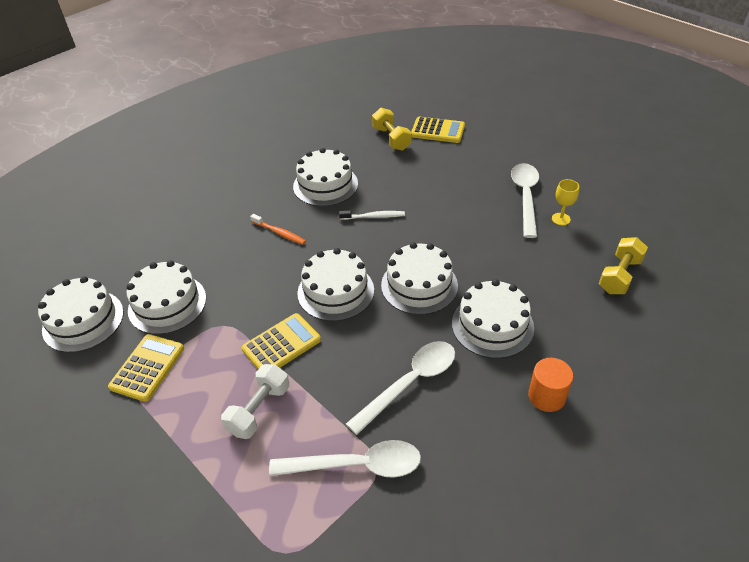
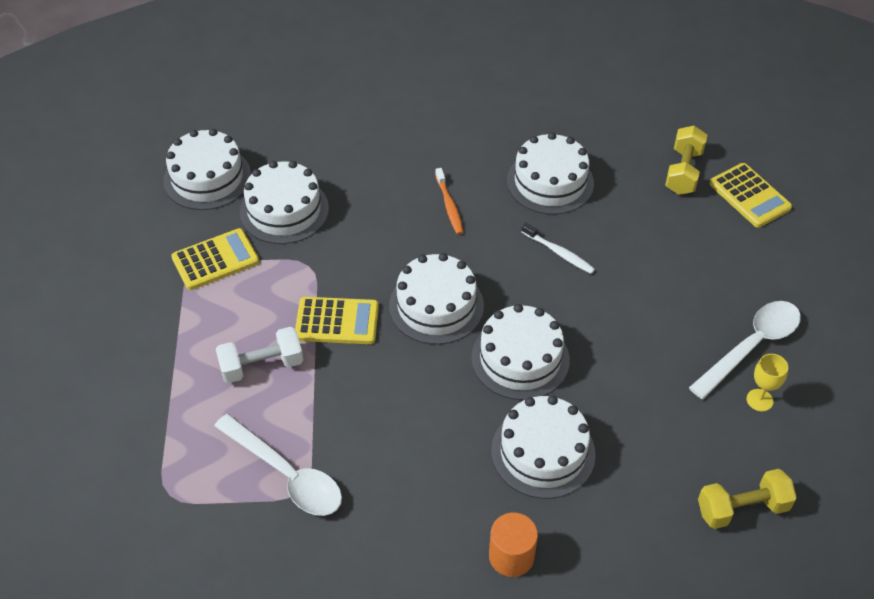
camera: 40 degrees right, 5 degrees up
white spoon [346,341,455,435] -> none

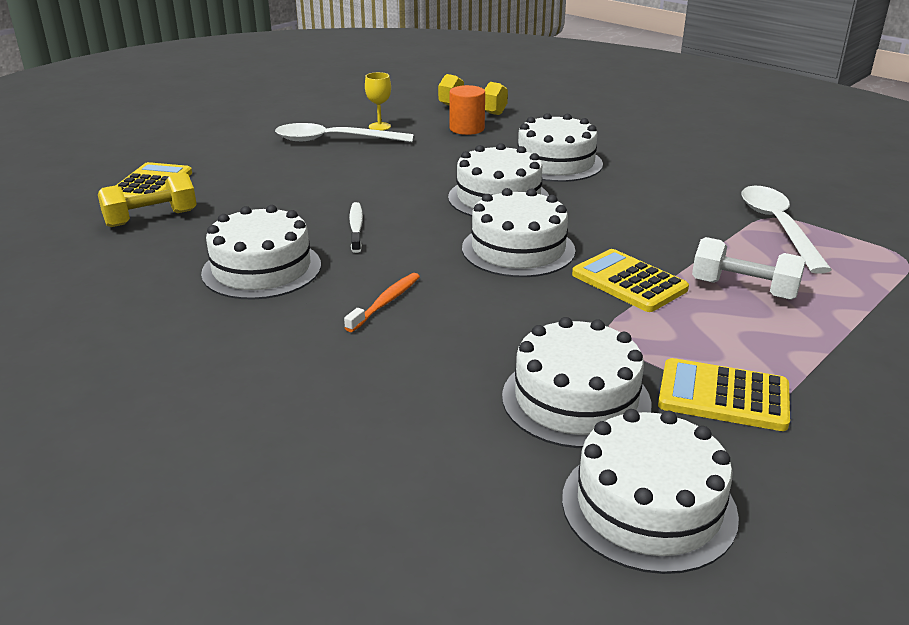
camera: 135 degrees left, 20 degrees down
orange cylinder [489,513,538,577] -> orange cylinder moved to [449,85,485,135]

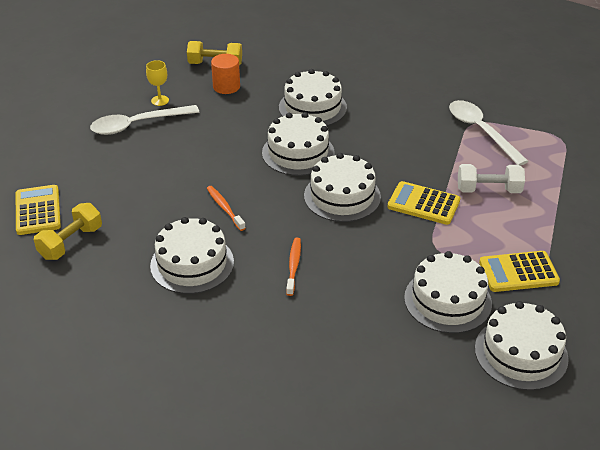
camera: 25 degrees left, 10 degrees up
white toothbrush [349,202,363,253] -> orange toothbrush [207,186,246,231]

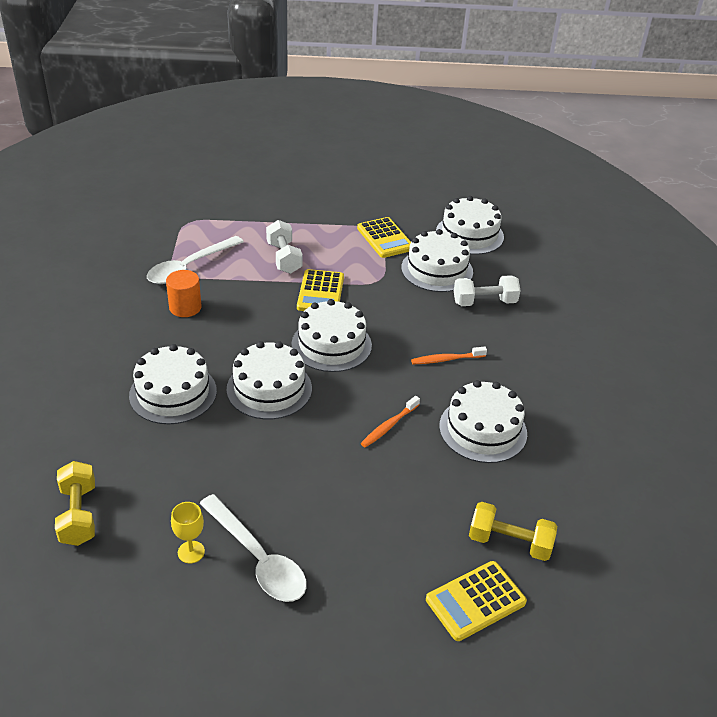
camera: 110 degrees left, 0 degrees up
orange cylinder [211,54,240,94] -> orange cylinder moved to [166,270,202,317]
none -> white dumbbell [454,275,521,306]

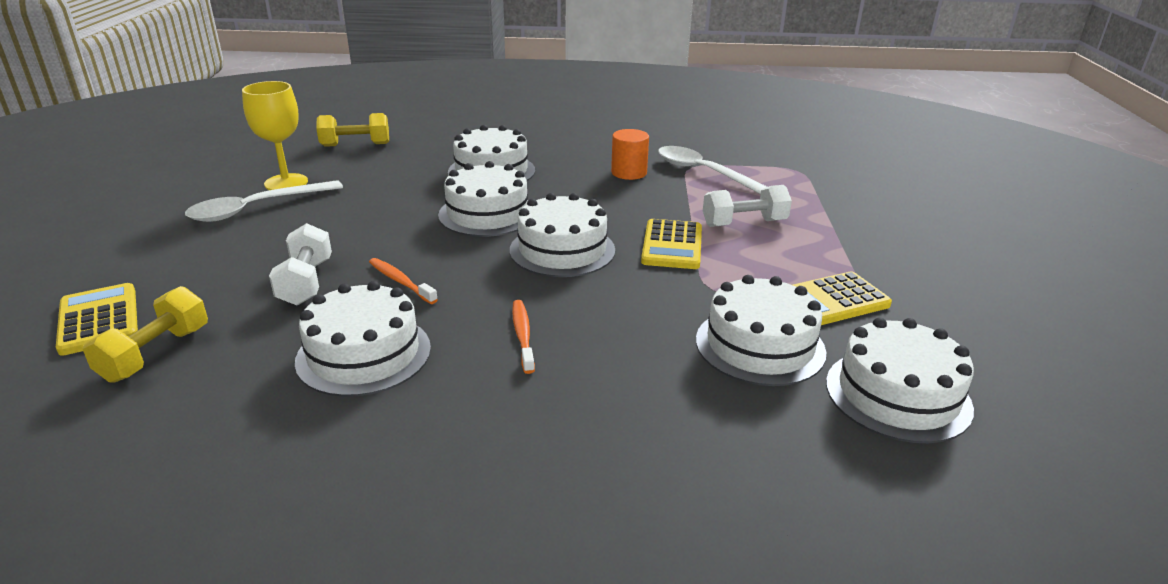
camera: 95 degrees right, 10 degrees down
yellow goblet [171,502,205,563] -> yellow goblet [242,81,308,190], size x1.75
yellow calculator [297,269,344,311] -> yellow calculator turned 90 degrees counterclockwise [641,219,702,269]
white dumbbell [454,275,521,306] -> white dumbbell moved to [269,223,332,306]

